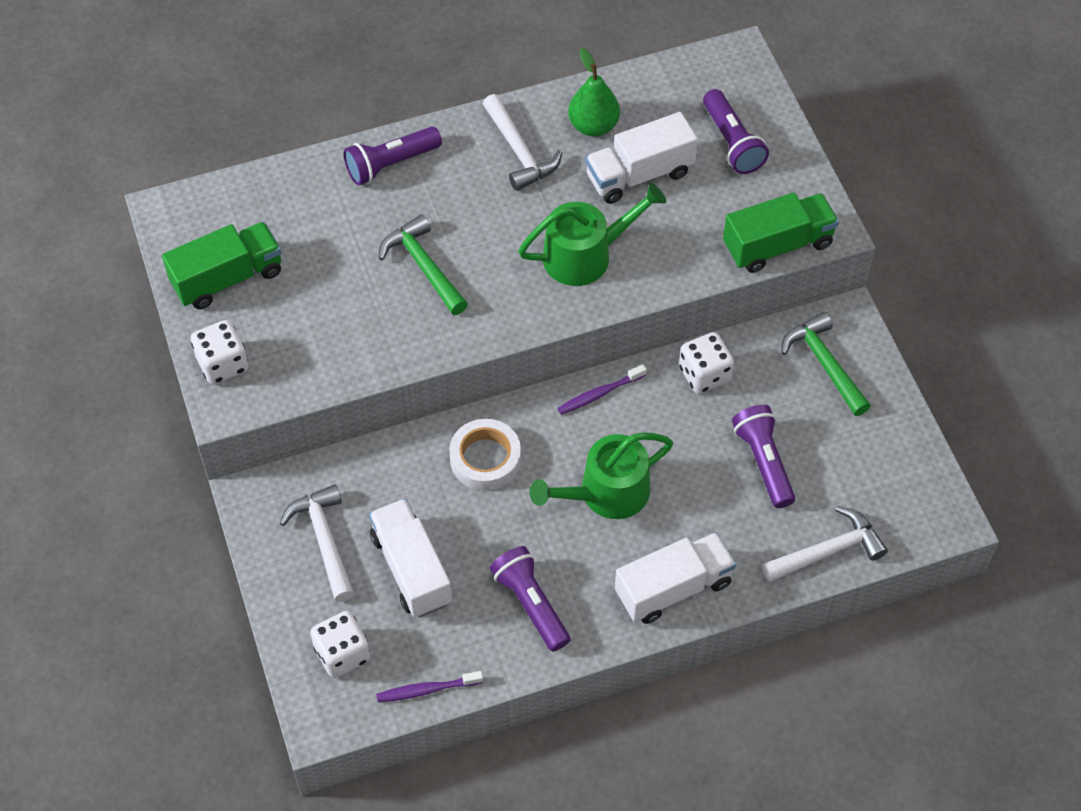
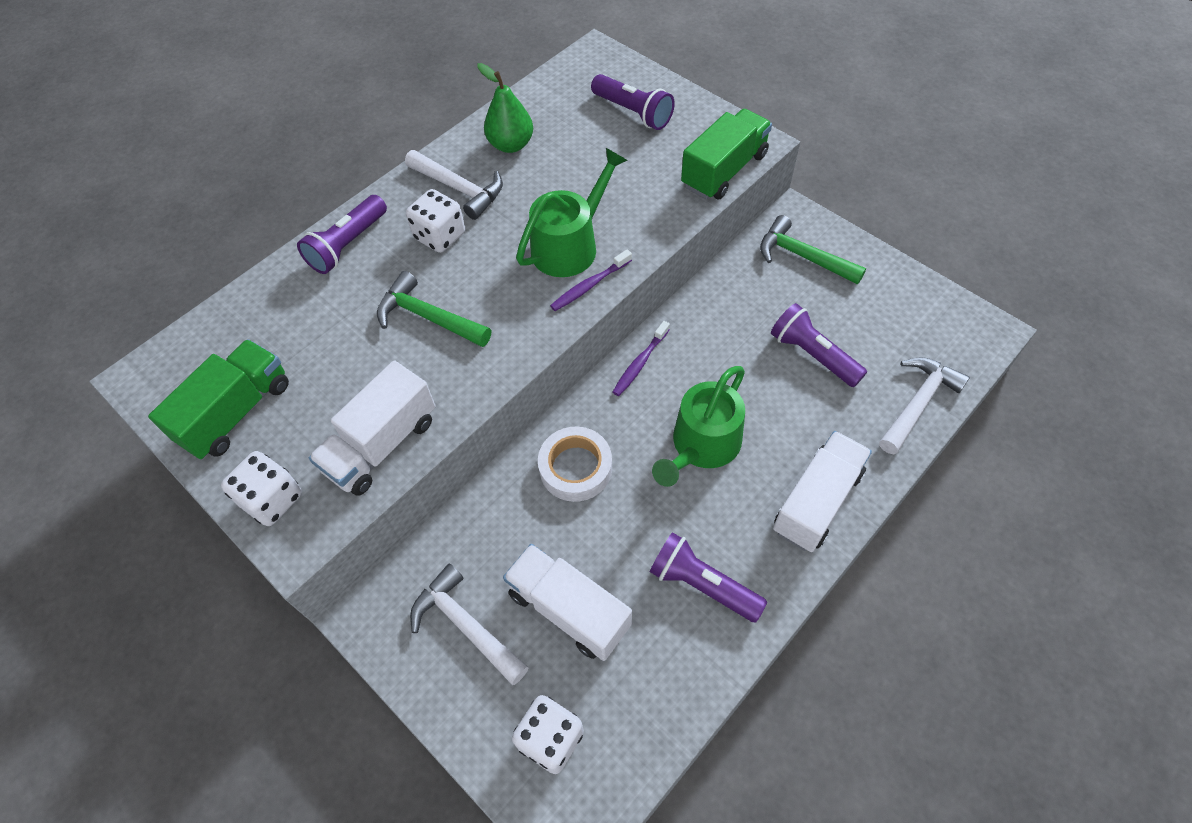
camera: 25 degrees left, 0 degrees up
purple toothbrush [376,671,483,702] -> purple toothbrush moved to [550,249,632,311]
white truck [585,112,698,204] -> white truck moved to [309,360,436,496]
white dice [679,332,734,394] -> white dice moved to [406,189,465,253]

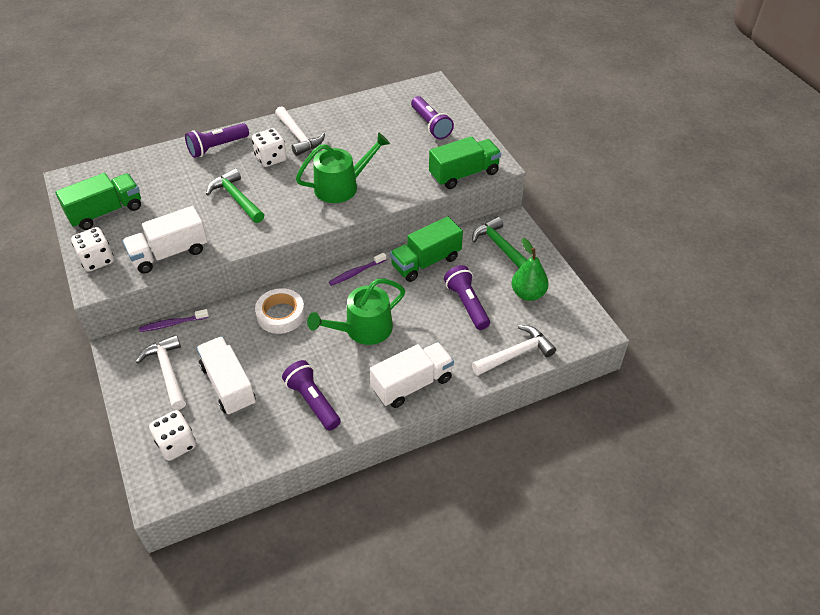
camera: 20 degrees right, 10 degrees down
green pear [477,63,533,153] -> green pear moved to [512,238,549,301]
purple toothbrush [550,249,632,311] -> purple toothbrush moved to [139,309,209,332]
none -> green truck [390,216,463,282]

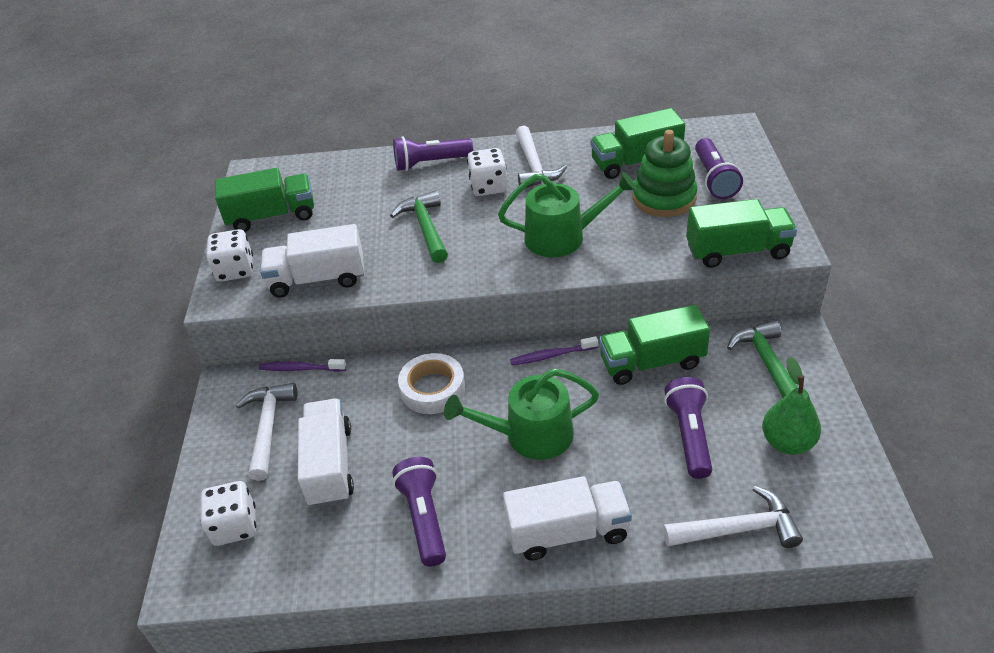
camera: 25 degrees right, 5 degrees down
none -> green truck [590,108,685,179]
none -> green stacking toy [632,130,698,217]

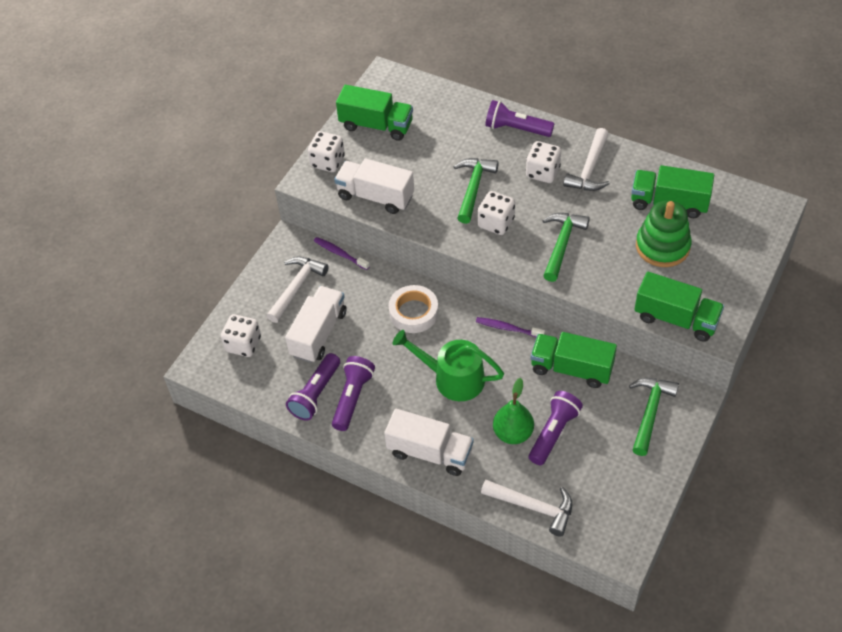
camera: 30 degrees right, 10 degrees up
green watering can [498,172,637,257] -> green hammer [542,213,590,282]
purple flashlight [695,138,743,199] -> purple flashlight moved to [286,353,340,421]
green pear [762,357,821,455] -> green pear moved to [493,378,534,444]
none -> white dice [478,191,515,235]

